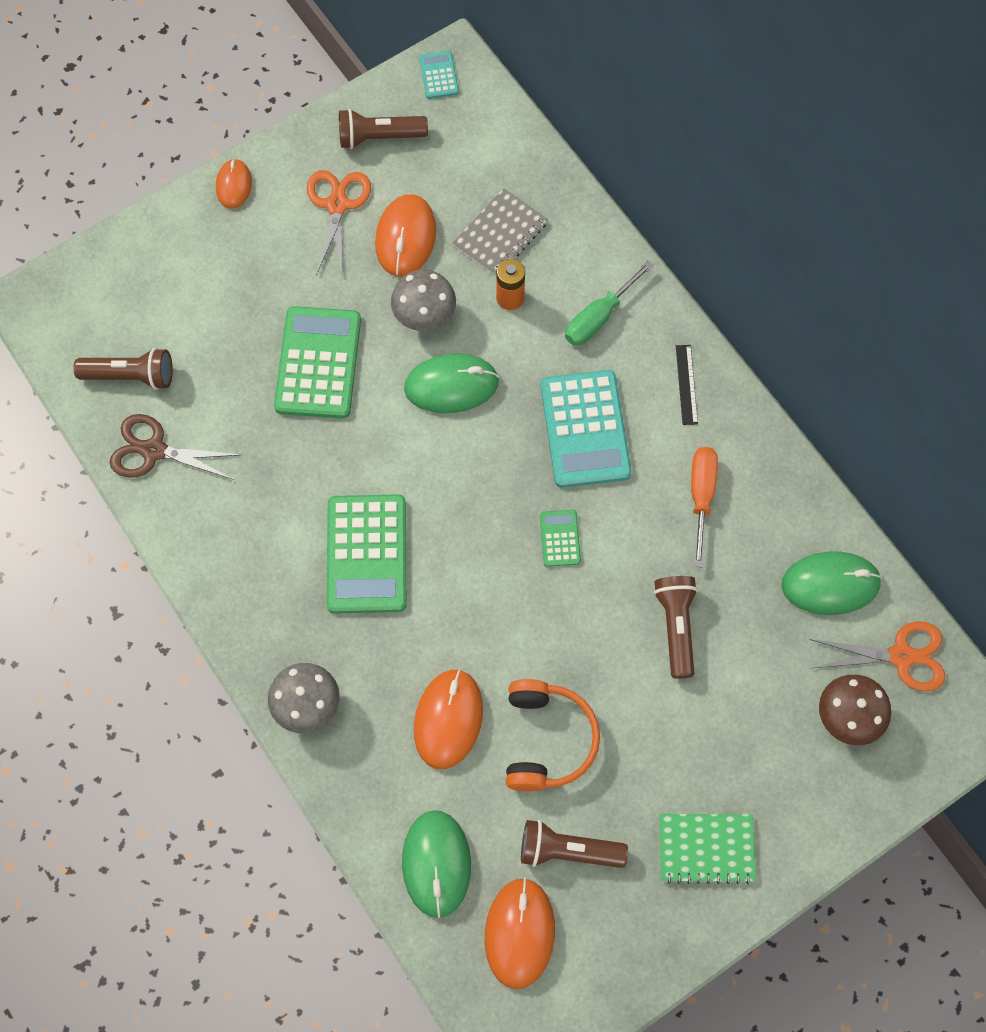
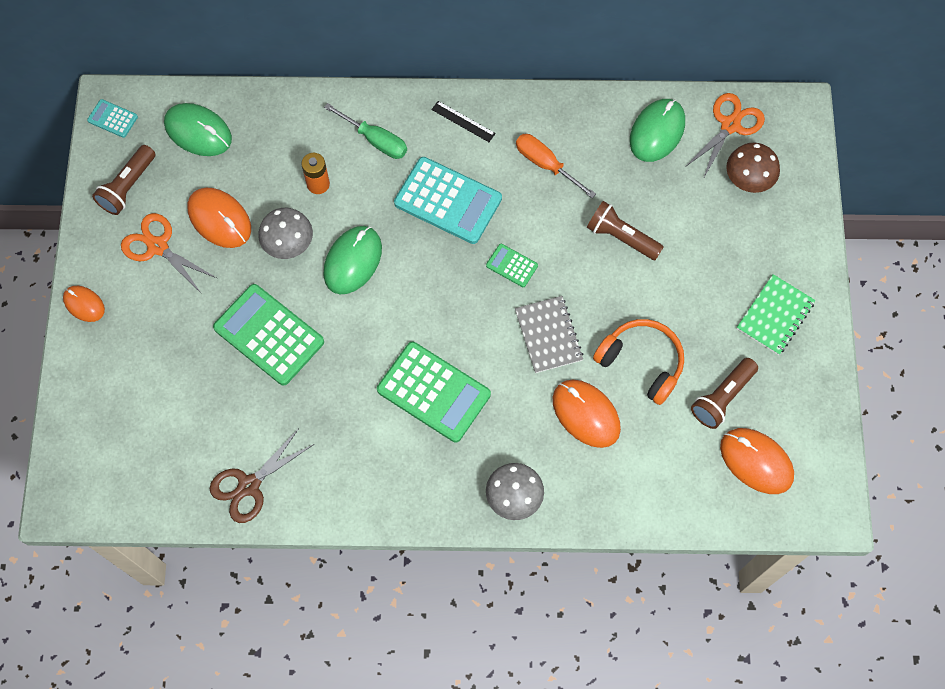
camera: 55 degrees left, 0 degrees up
brown flashlight [74,348,173,390] -> none
green mouse [402,810,471,918] -> green mouse moved to [164,103,232,156]
grey notebook [453,188,548,276] -> grey notebook moved to [515,296,583,373]
green screwdriver [565,261,654,346] -> green screwdriver turned 45 degrees counterclockwise [324,103,407,159]

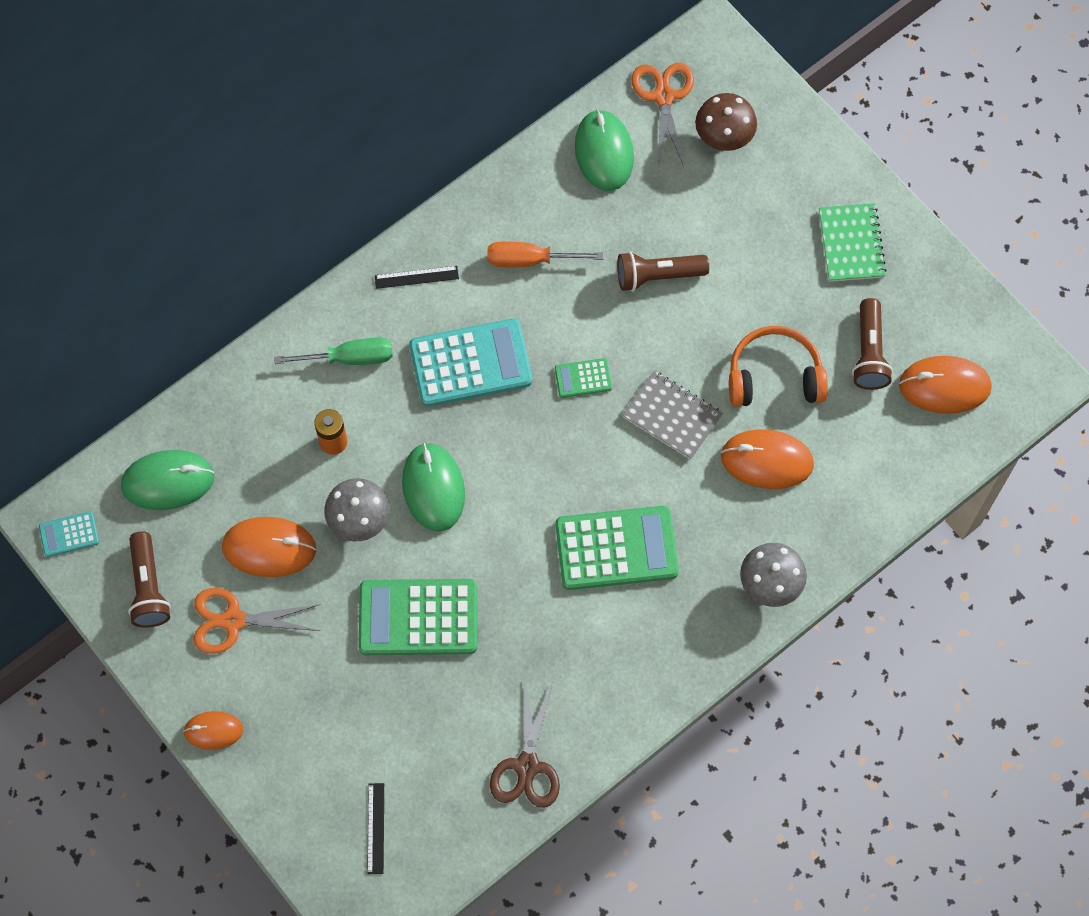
camera: 40 degrees left, 0 degrees up
none -> black ruler [367,783,384,874]

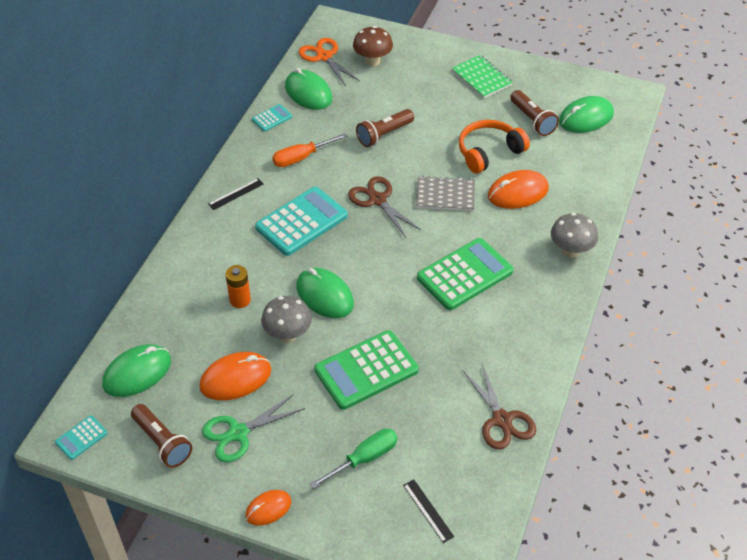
camera: 30 degrees left, 20 degrees down
orange scissors [194,588,321,654] -> green scissors [202,394,305,463]
green screwdriver [274,338,393,365] -> green screwdriver moved to [310,429,398,489]
green calculator [555,358,612,398] -> brown scissors [348,176,421,238]
orange mouse [899,356,992,414] -> green mouse [559,96,614,133]
none -> turquoise calculator [252,104,292,132]

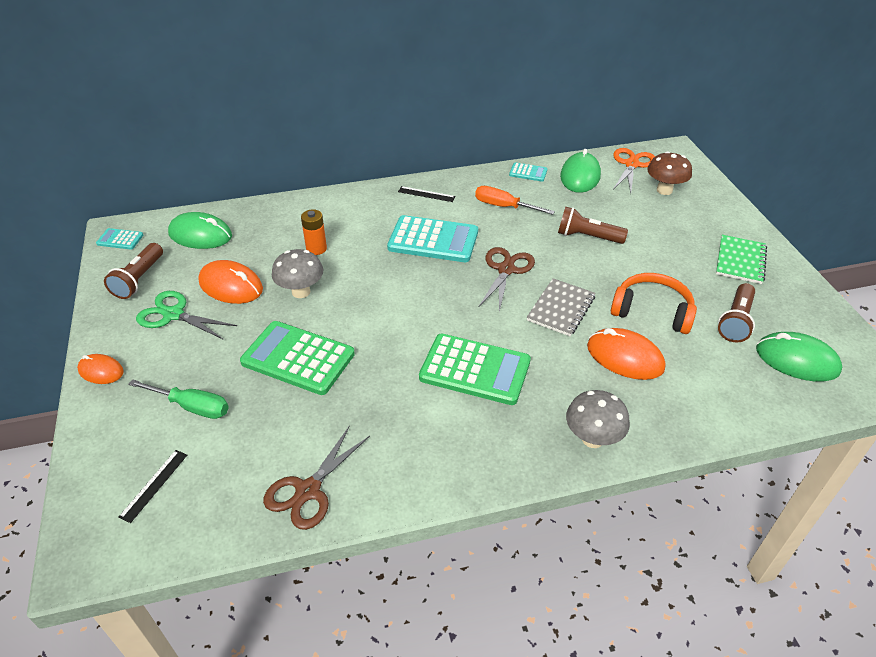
camera: 55 degrees right, 5 degrees down
green mouse [296,268,354,318] -> none
grey notebook [416,176,475,211] -> grey notebook turned 60 degrees clockwise [527,278,595,336]

